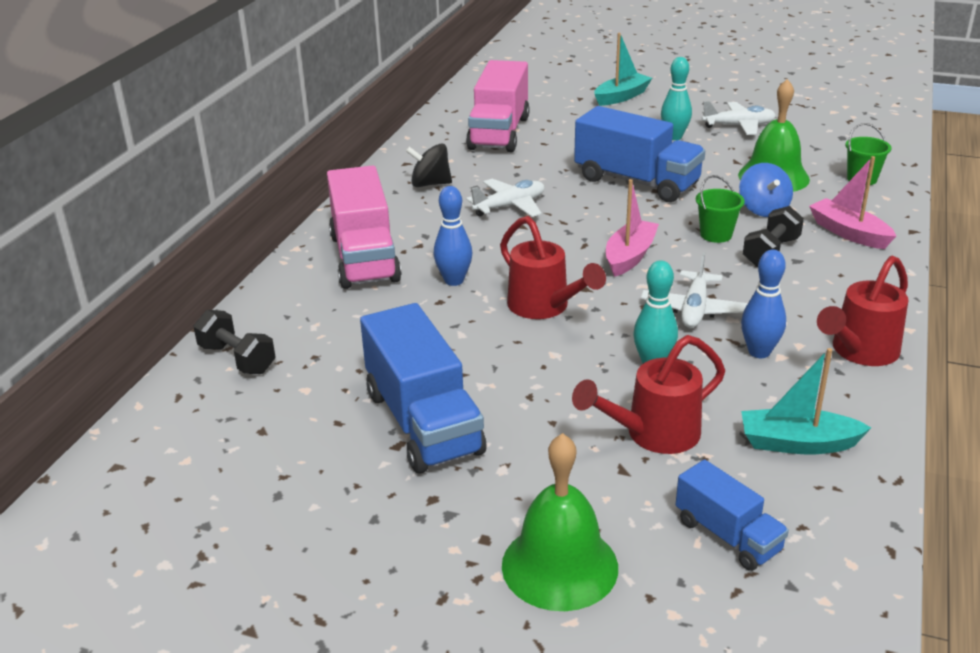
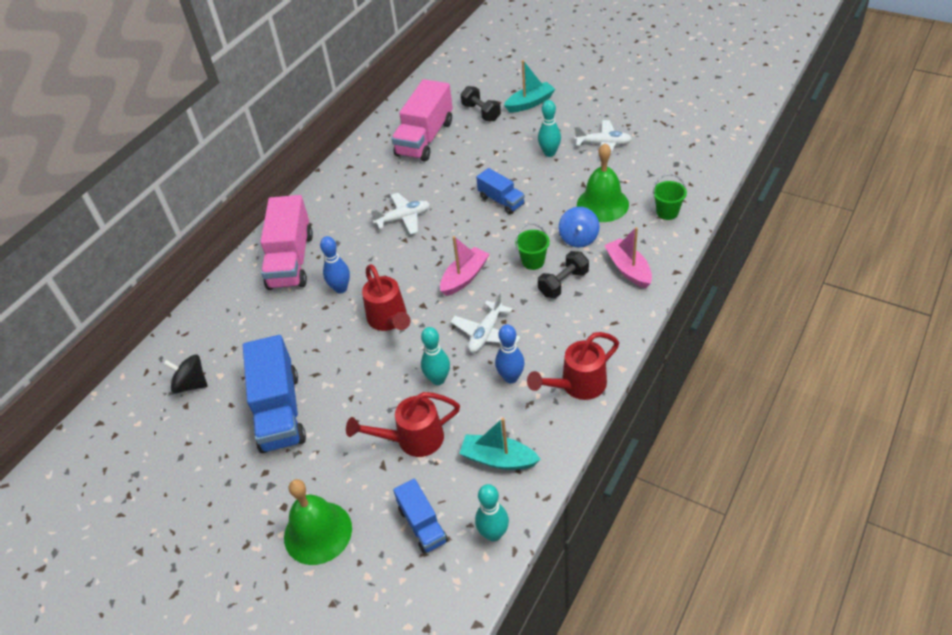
camera: 15 degrees right, 15 degrees up
black dumbbell [193,310,275,374] -> black dumbbell moved to [461,86,501,121]
black spinning top [406,144,452,187] -> black spinning top moved to [163,354,208,394]
blue truck [574,106,705,202] -> blue truck [476,168,525,214], size x0.55
none -> turquoise bowling pin [475,484,509,541]

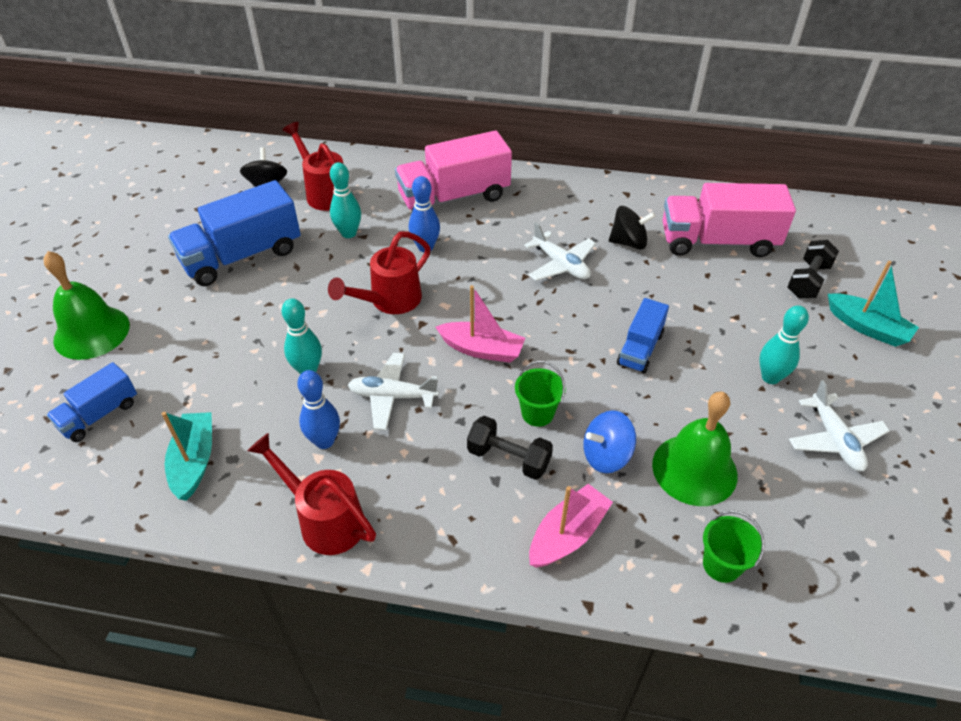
camera: 65 degrees right, 0 degrees up
red watering can [346,392,460,457] -> red watering can moved to [282,122,344,211]
turquoise bowling pin [475,484,509,541] -> turquoise bowling pin moved to [330,162,361,238]
none -> black spinning top [609,206,656,250]

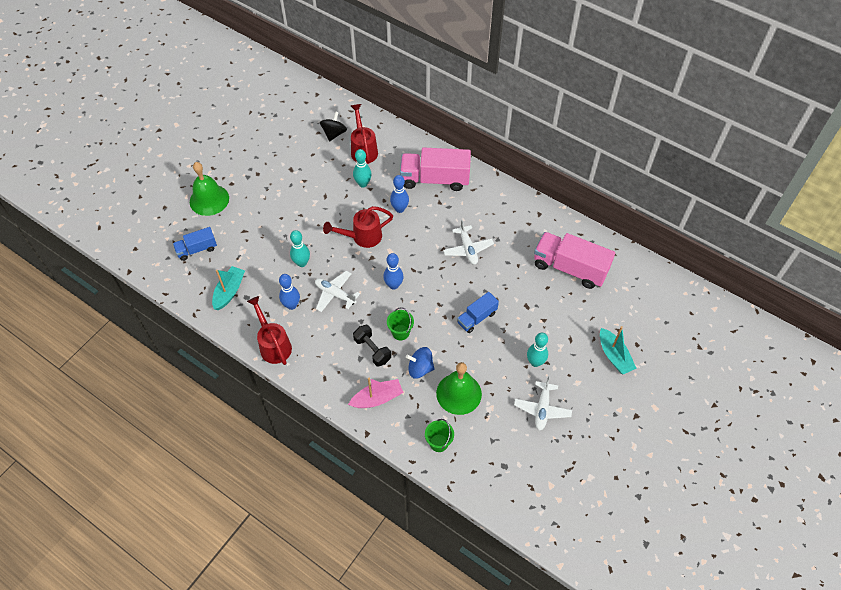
camera: 25 degrees right, 10 degrees up
blue truck [168,180,301,286] -> none
pink boat [436,285,525,363] -> blue bowling pin [383,253,404,290]
black spinning top [609,206,656,250] -> none
black dumbbell [788,240,839,298] -> none

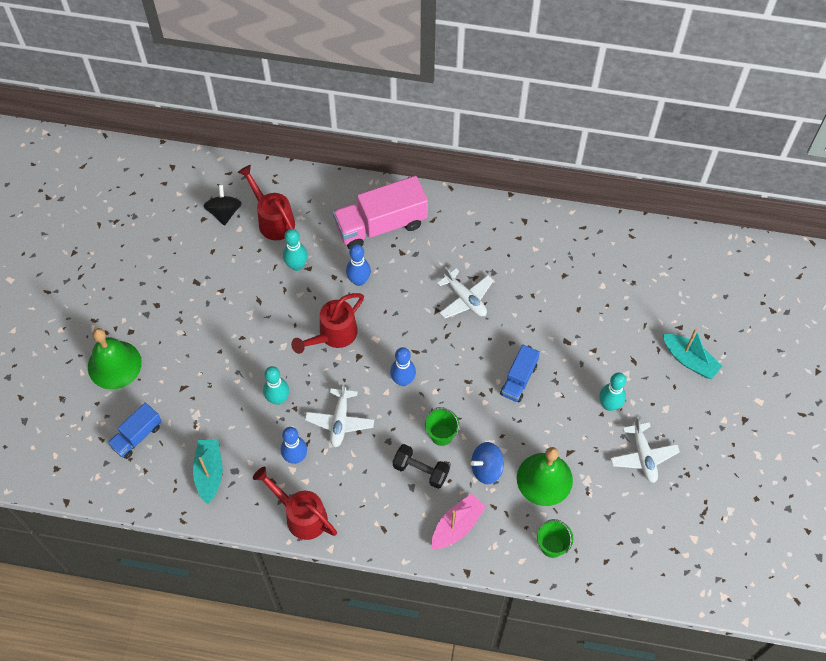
camera: 25 degrees left, 5 degrees up
white plane [315,271,360,312] -> white plane turned 90 degrees counterclockwise [305,382,374,447]
pink truck [534,232,615,289] -> none

